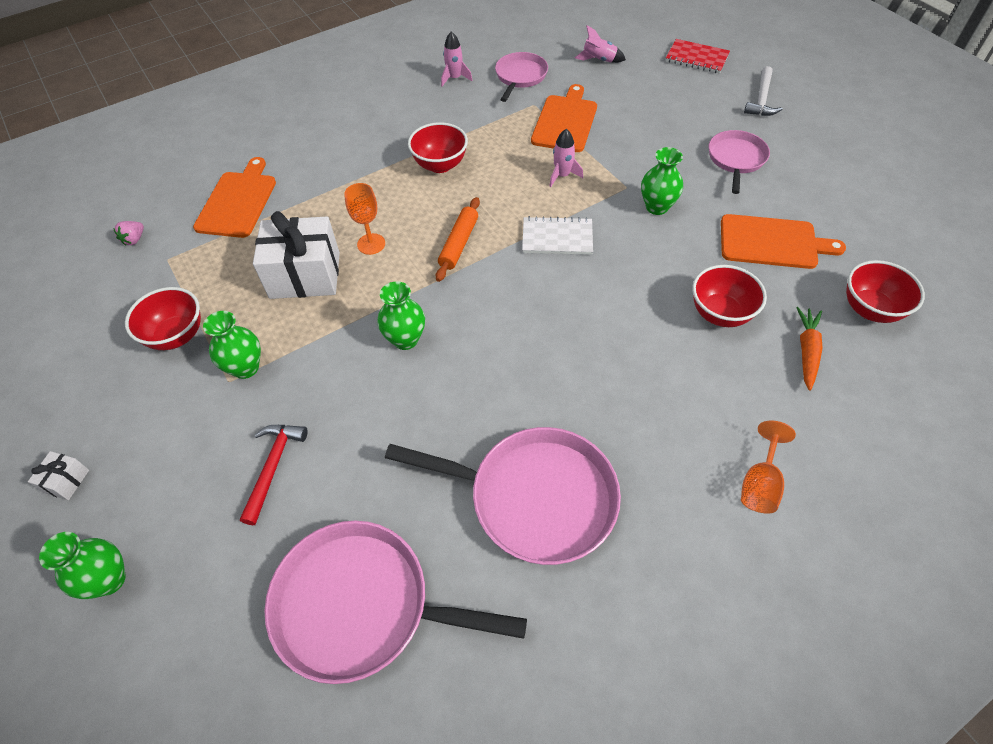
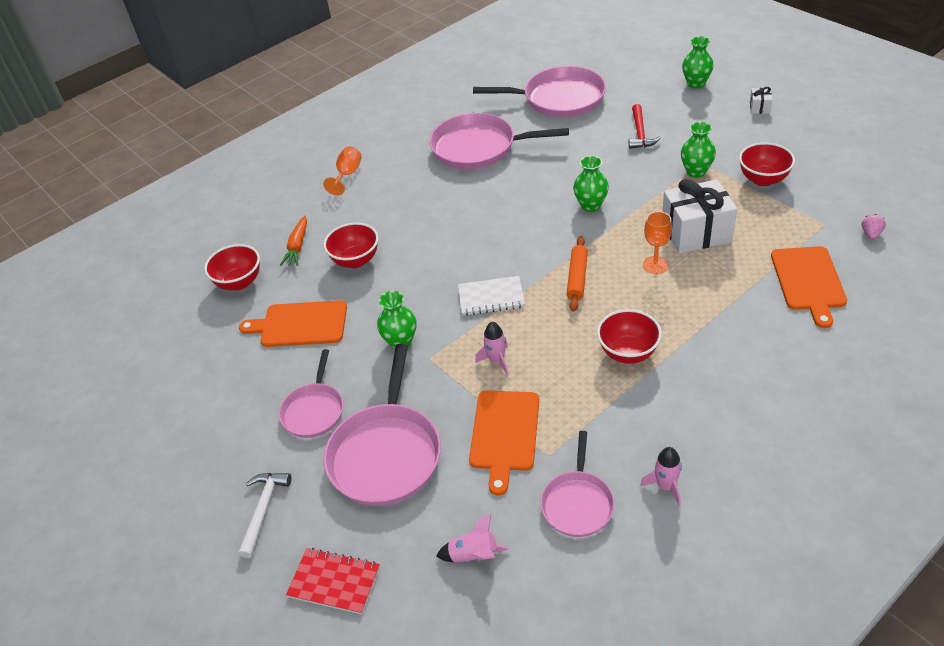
camera: 175 degrees right, 10 degrees down
none -> pink pan [324,344,441,506]

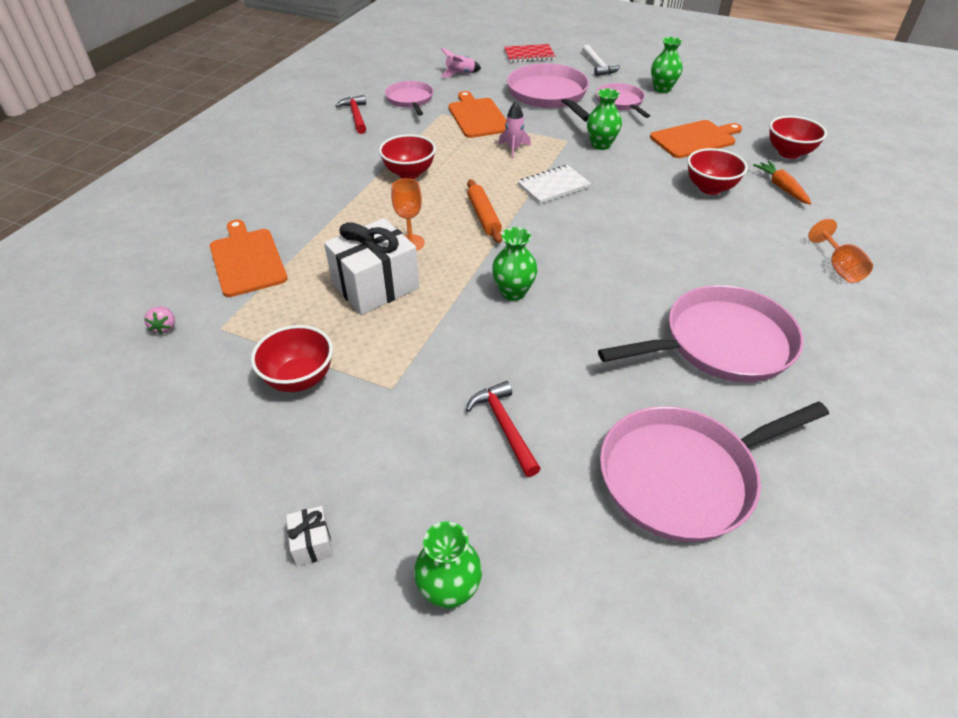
camera: 150 degrees right, 0 degrees up
pink rocket [640,447,682,506] -> red hammer [335,95,366,134]
green vase [681,121,716,178] -> green vase moved to [651,37,682,93]

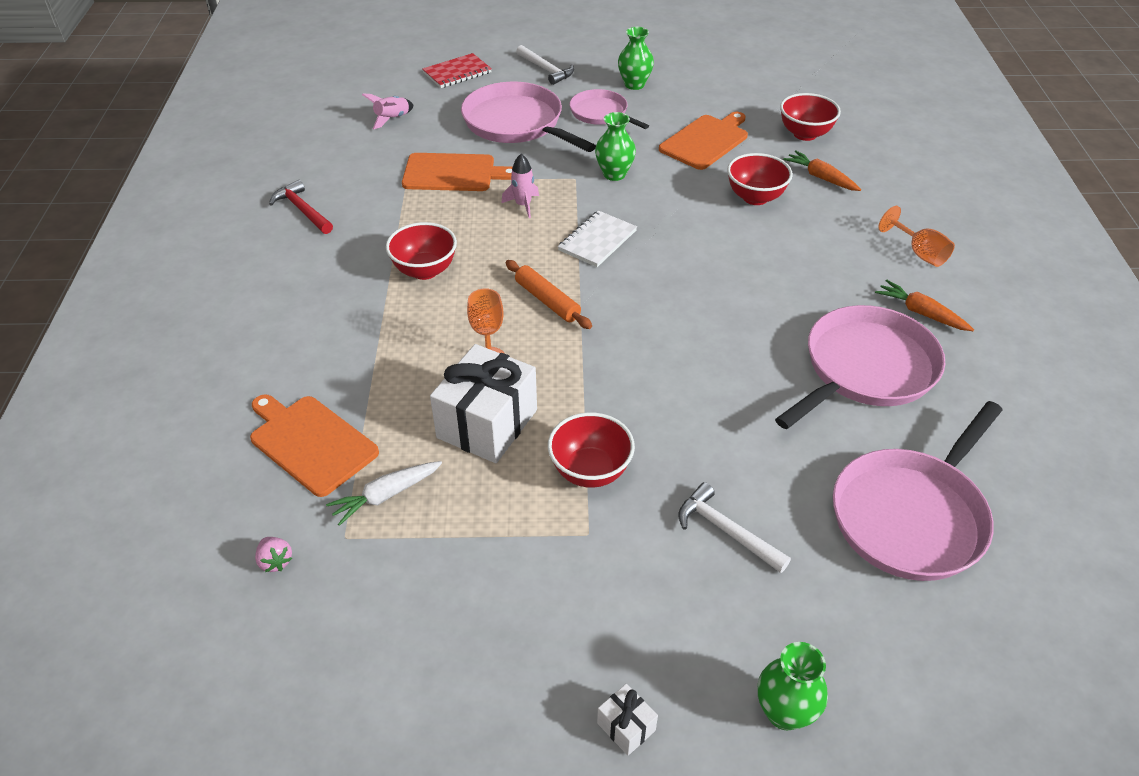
camera: 25 degrees left, 0 degrees up
red bowl [251,325,333,392] -> red bowl moved to [548,412,635,488]
pink pan [385,81,433,116] -> none
orange cutting board [448,91,506,138] -> orange cutting board turned 135 degrees clockwise [402,153,512,191]
red hammer [466,381,541,477] -> white hammer [678,482,791,573]
green vase [492,227,538,301] -> none
none -> white carrot [326,461,442,526]
none -> orange carrot [875,280,974,331]

